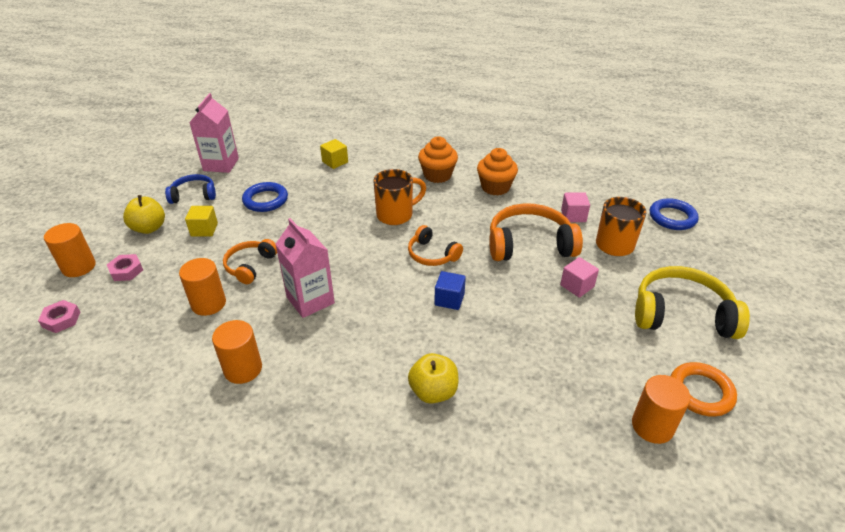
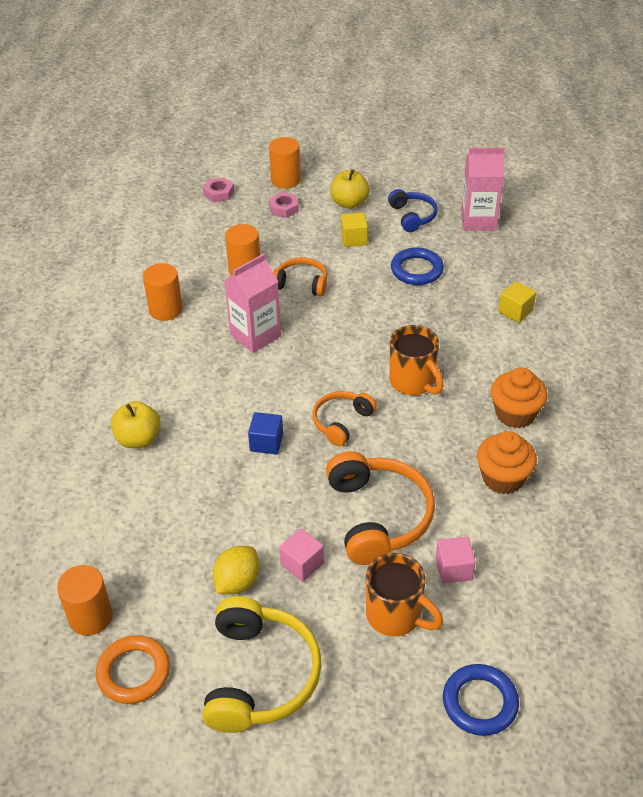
camera: 85 degrees right, 5 degrees up
none -> yellow lemon [213,546,259,594]

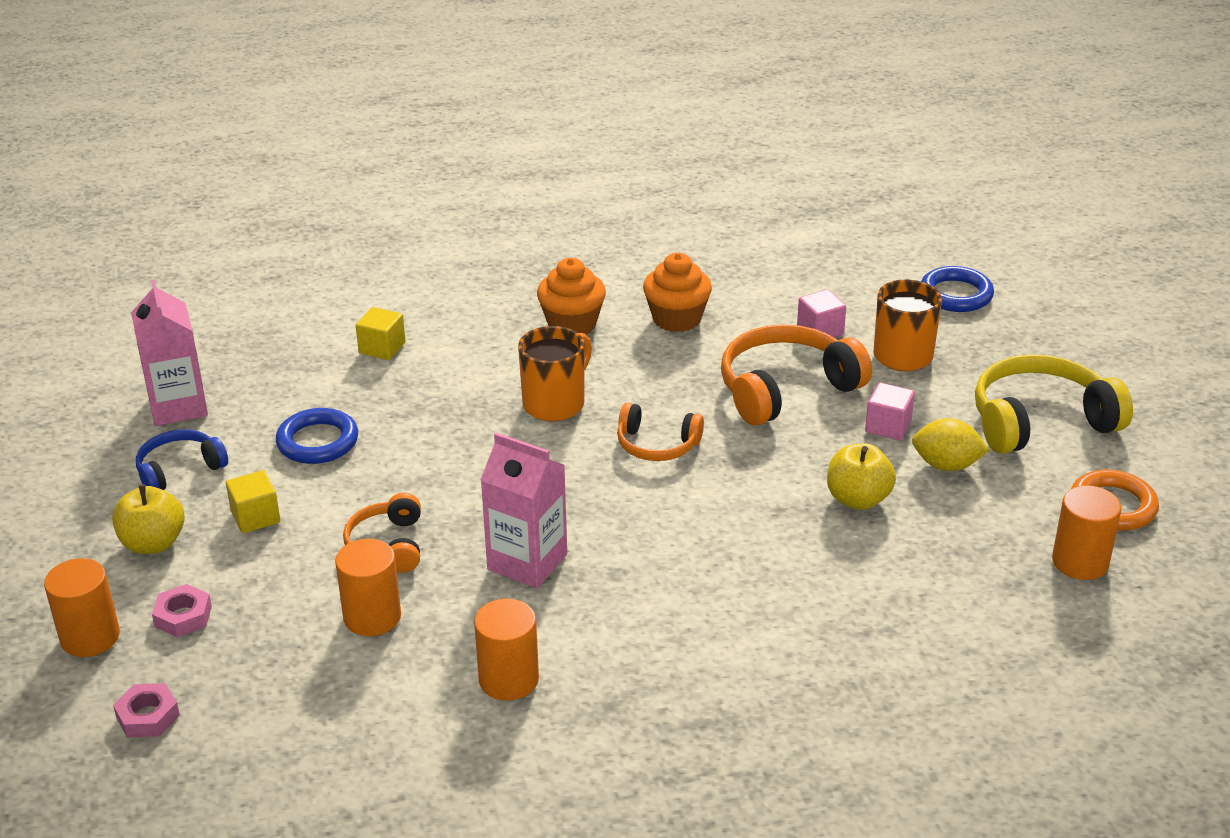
camera: 110 degrees left, 10 degrees down
yellow apple [111,401,161,448] -> yellow apple moved to [827,443,896,510]
blue cube [248,412,283,454] -> none

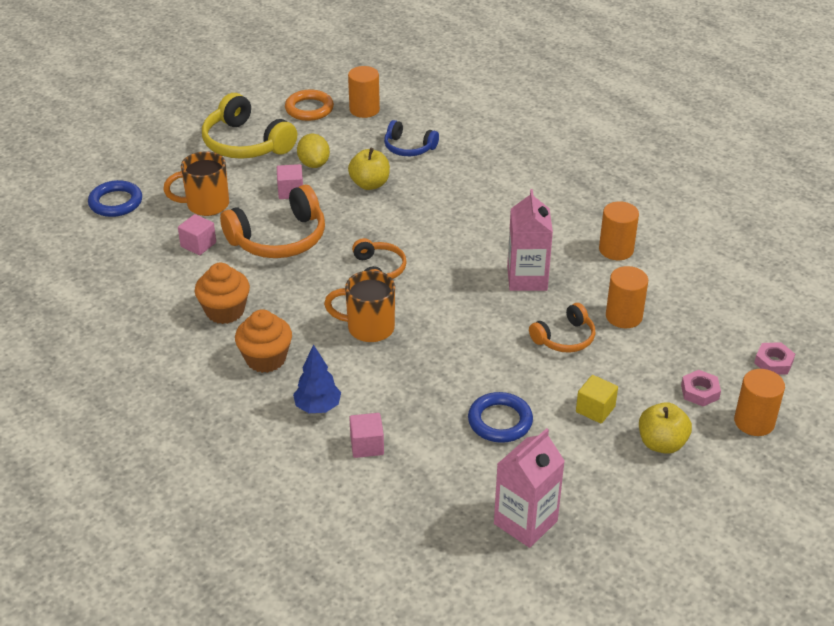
camera: 120 degrees left, 5 degrees up
blue headphones [136,429,228,490] -> blue headphones moved to [384,120,439,156]
yellow cube [356,307,405,360] -> pink cube [349,413,384,458]
orange headphones [721,324,872,426] -> orange headphones turned 60 degrees counterclockwise [220,185,325,258]
none -> blue tree [293,344,341,413]

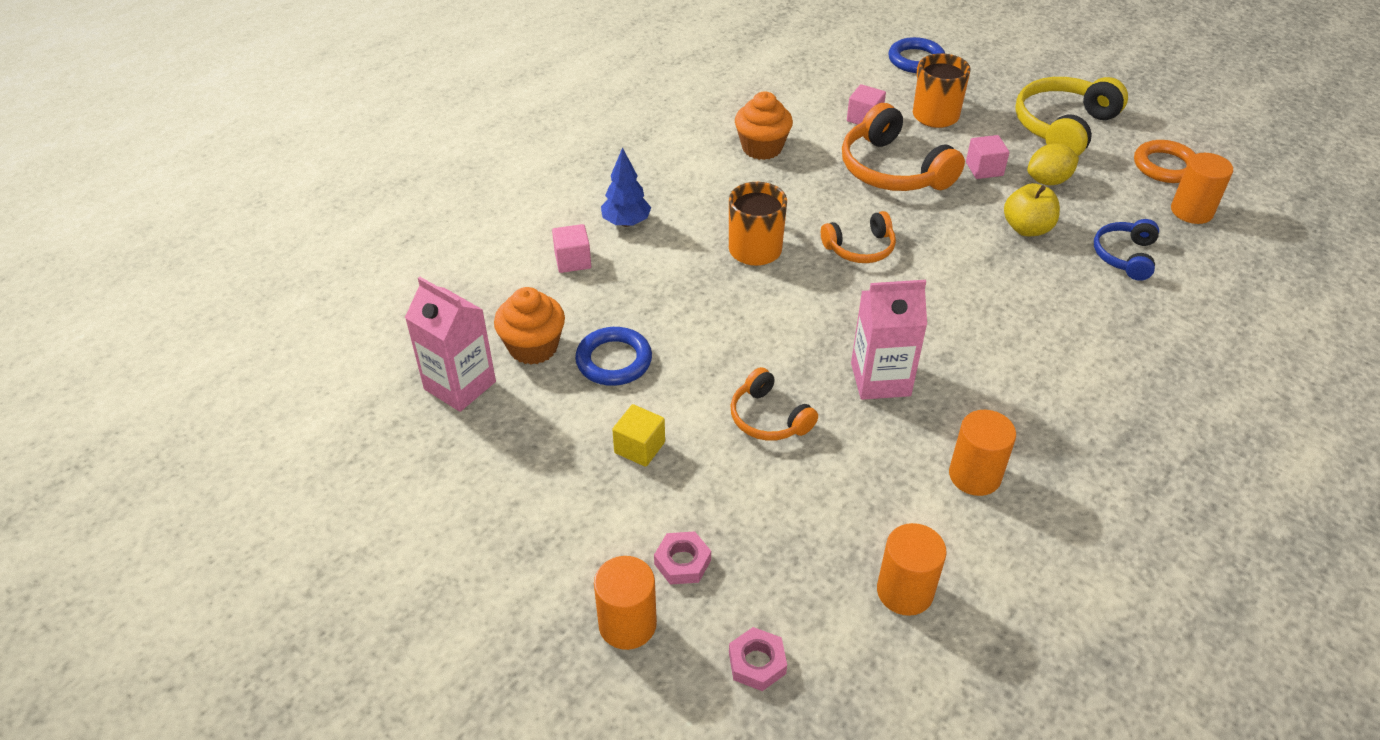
camera: 85 degrees right, 5 degrees up
orange cupcake [235,309,292,373] -> orange cupcake moved to [494,287,565,365]
orange cylinder [606,266,648,328] -> orange cylinder moved to [877,523,947,616]
yellow apple [639,402,692,454] -> none

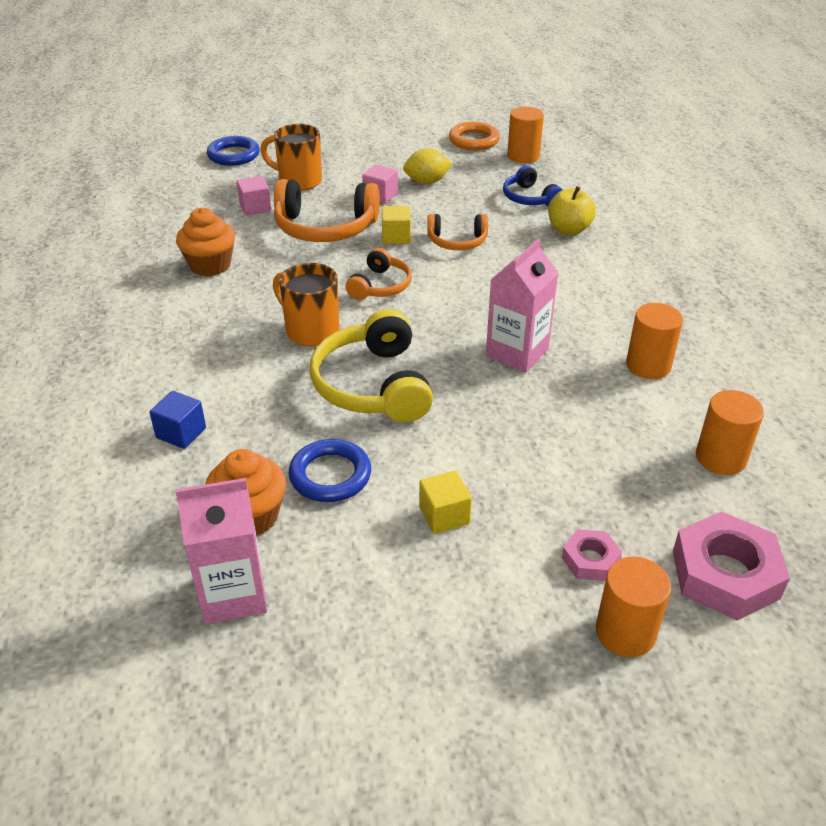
camera: 50 degrees left, 5 degrees down
pink cube [552,224,591,273] -> blue cube [149,391,206,449]
blue tree [601,147,651,227] -> none
pink nut [729,627,787,691] -> pink nut [673,512,790,620], size x1.90
orange headphones [730,367,818,441] -> orange headphones moved to [427,214,488,250]
yellow apple [1004,183,1060,236] -> yellow apple moved to [548,186,596,235]
yellow headphones [1015,77,1128,156] -> yellow headphones moved to [310,309,433,422]
yellow lemon [1027,144,1079,185] -> yellow lemon turned 60 degrees clockwise [403,148,452,184]
none -> yellow cube [382,206,411,244]

